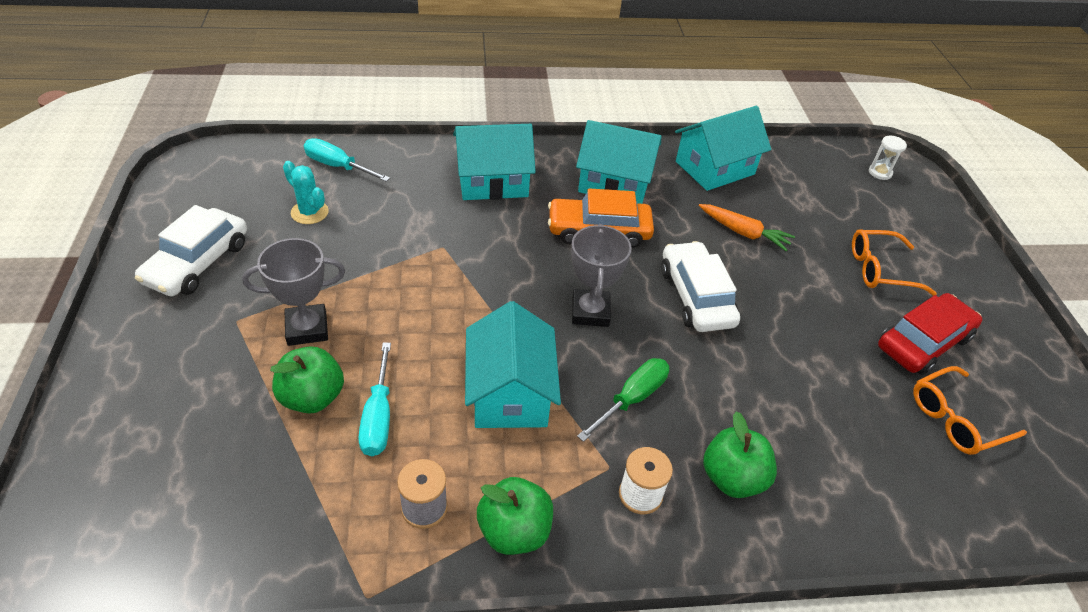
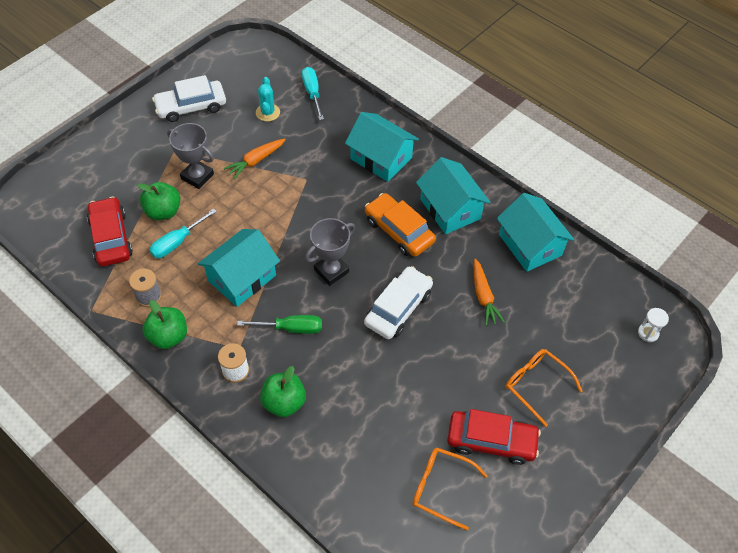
camera: 50 degrees right, 10 degrees up
turquoise house [675,106,771,191] -> turquoise house turned 45 degrees clockwise [497,193,574,272]
none -> red car [87,197,133,267]
none -> orange carrot [224,139,286,180]

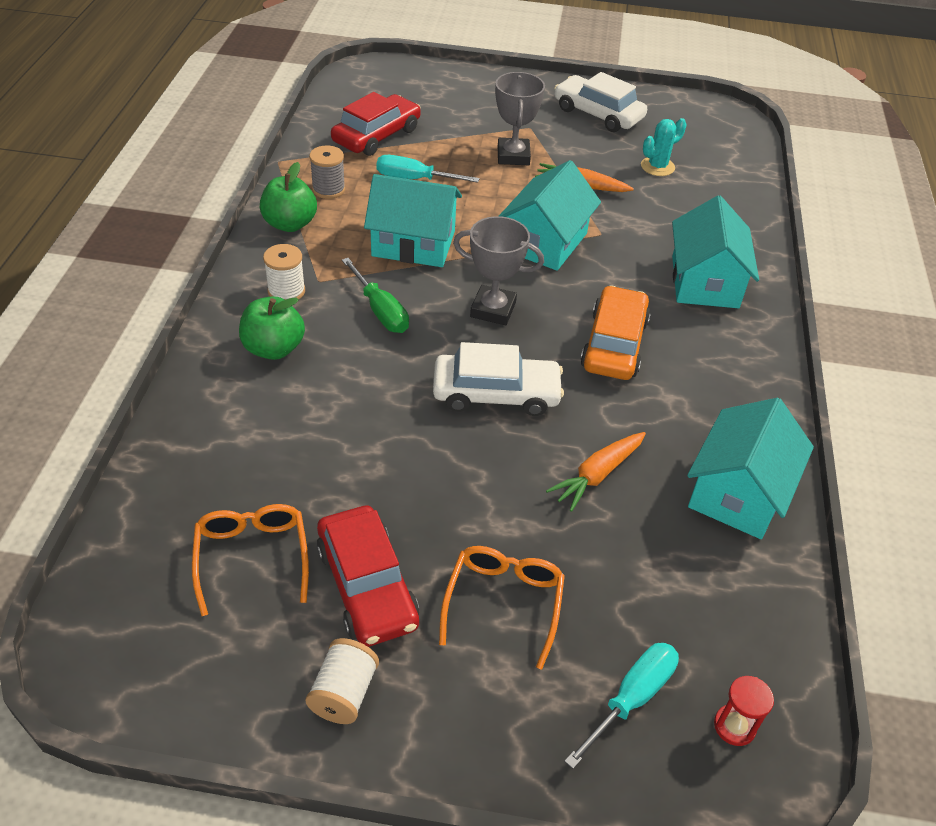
camera: 55 degrees right, 10 degrees down
green apple [138,182,180,220] -> none
turquoise screwdriver [302,67,324,120] -> turquoise screwdriver moved to [564,643,679,769]
turquoise house [416,157,491,234] -> turquoise house moved to [499,160,601,271]
white hourglass [638,308,669,342] -> red hourglass [714,676,774,746]
none -> white spool [305,638,379,724]

